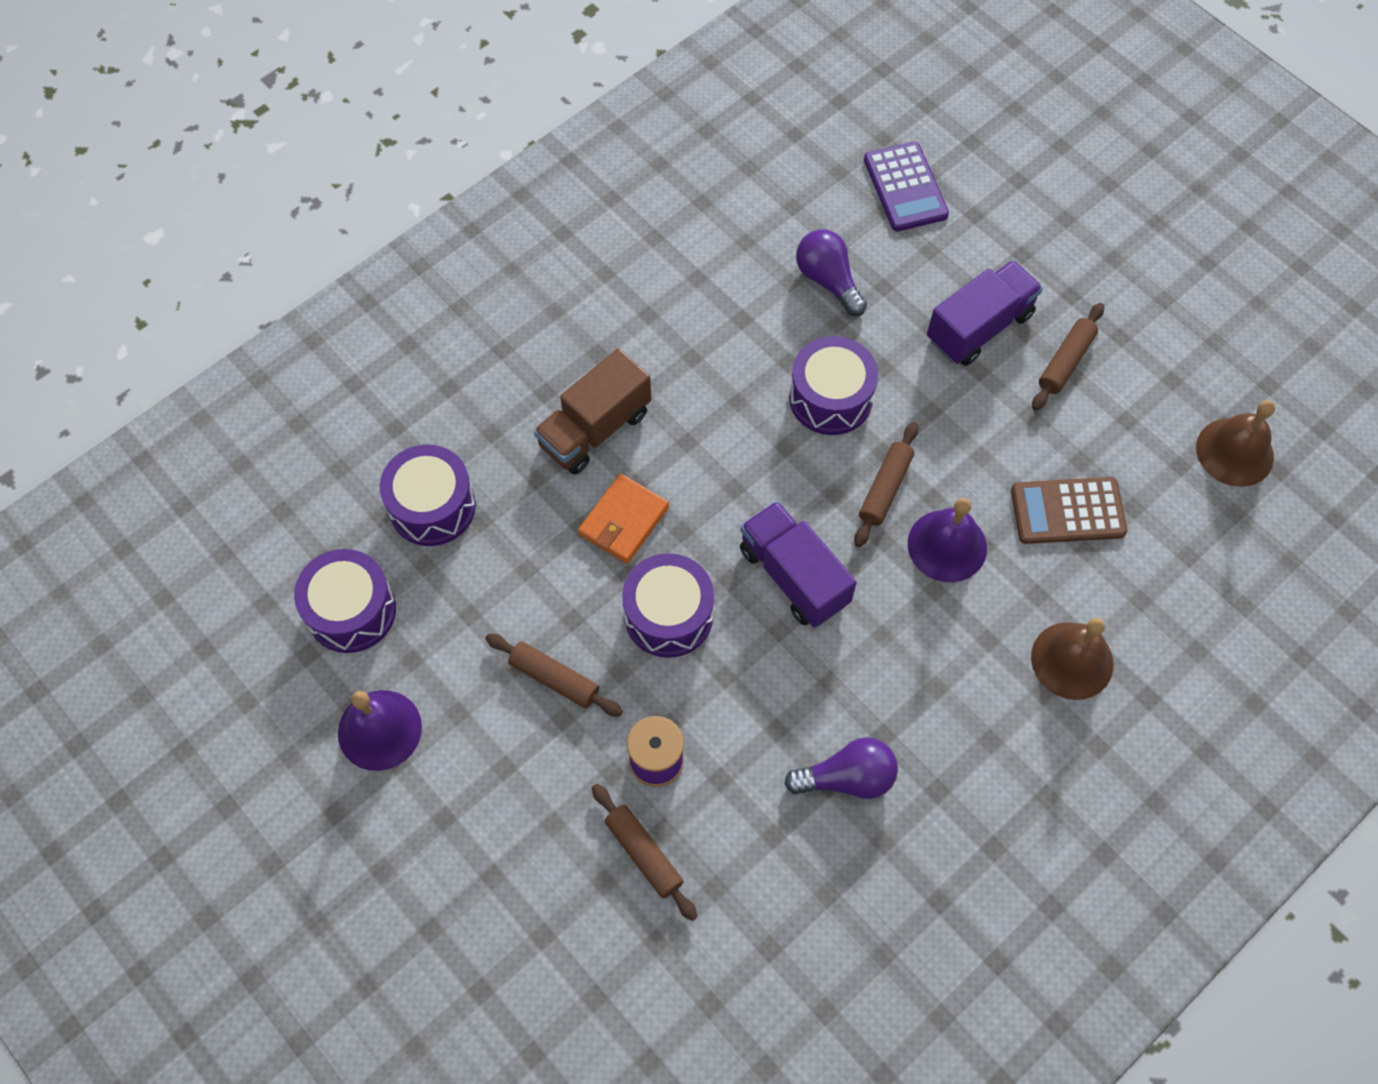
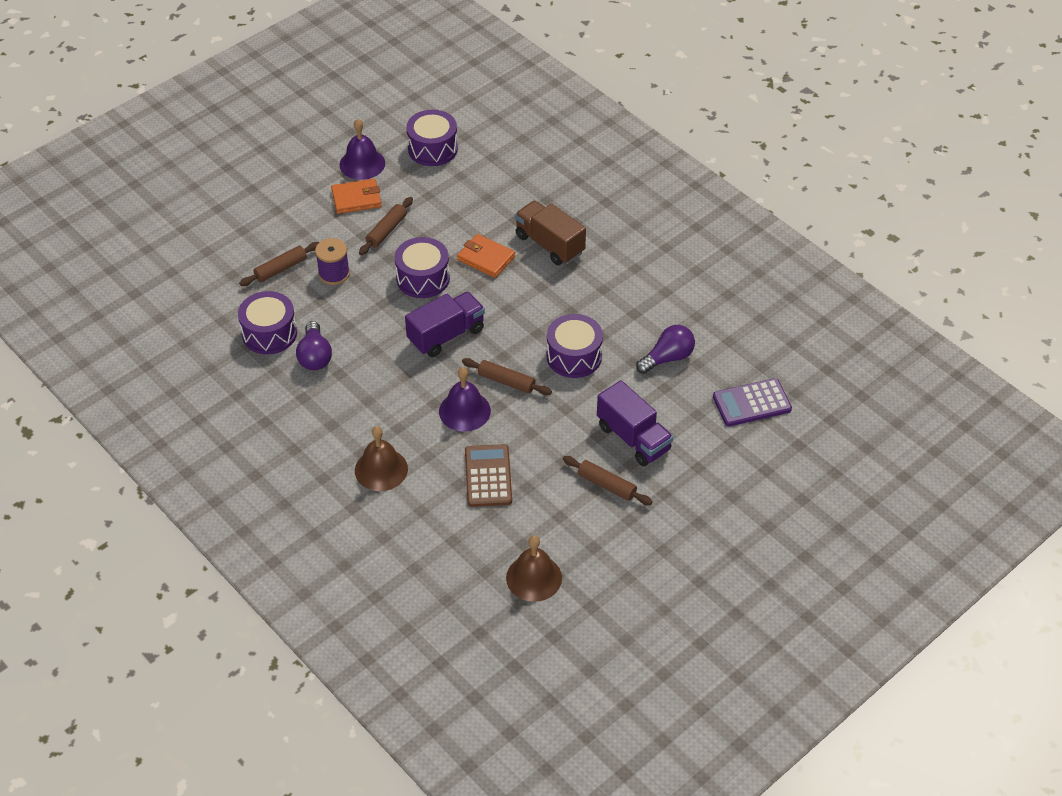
camera: 90 degrees right, 15 degrees down
purple drum [380,445,476,546] -> purple drum moved to [238,291,297,354]
none -> orange wallet [331,179,382,214]

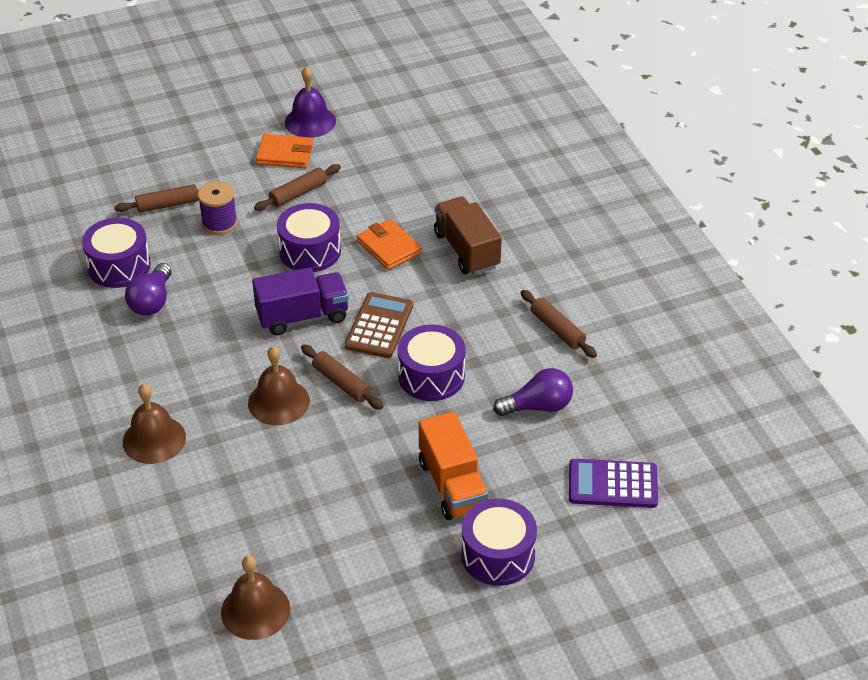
camera: 20 degrees right, 5 degrees down
purple drum [406,110,458,166] -> purple drum moved to [461,499,537,586]
purple bell [439,367,491,432] -> brown bell [248,346,310,425]
brown calculator [465,444,512,507] -> brown calculator moved to [345,292,413,358]
brown rolling pin [563,456,653,505] -> brown rolling pin moved to [521,290,597,358]
purple truck [597,380,673,466] -> orange truck [418,411,489,520]

